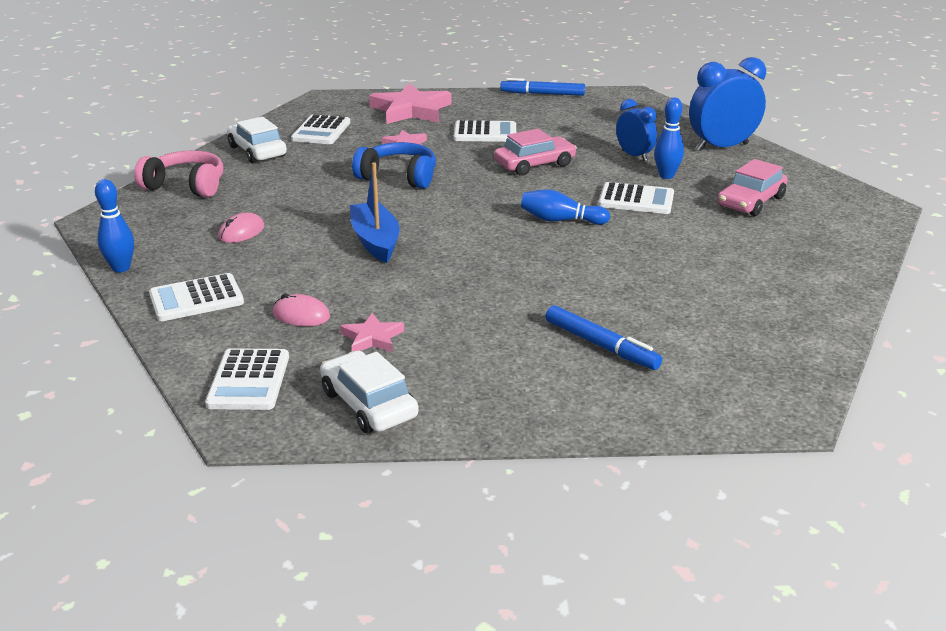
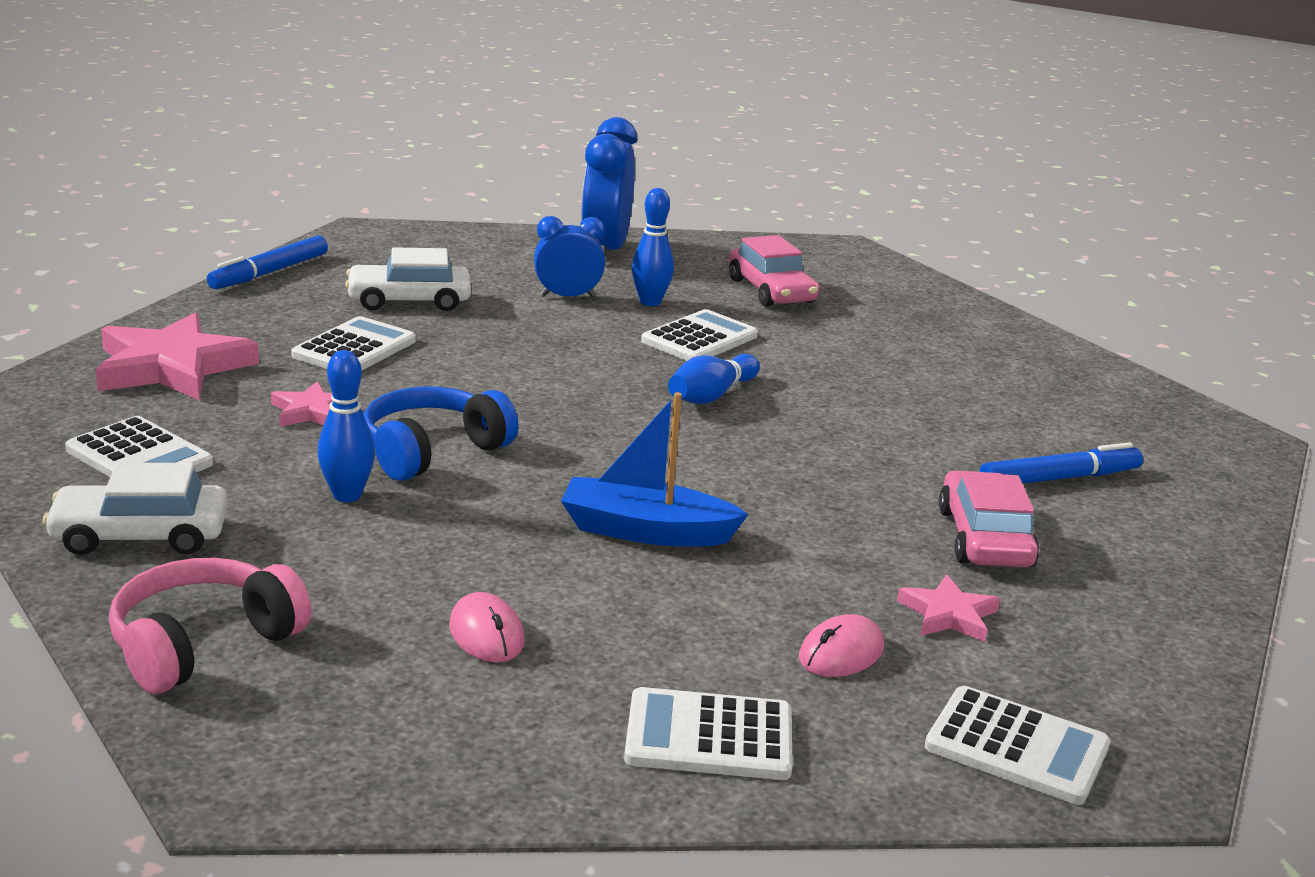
camera: 65 degrees left, 5 degrees down
blue bowling pin [95,179,134,273] -> blue bowling pin moved to [317,350,375,502]
white calculator [149,273,244,321] -> white calculator turned 90 degrees clockwise [624,687,793,780]
white car [320,350,419,433] -> white car moved to [345,247,471,311]
pink car [494,129,577,176] -> pink car moved to [939,470,1039,567]

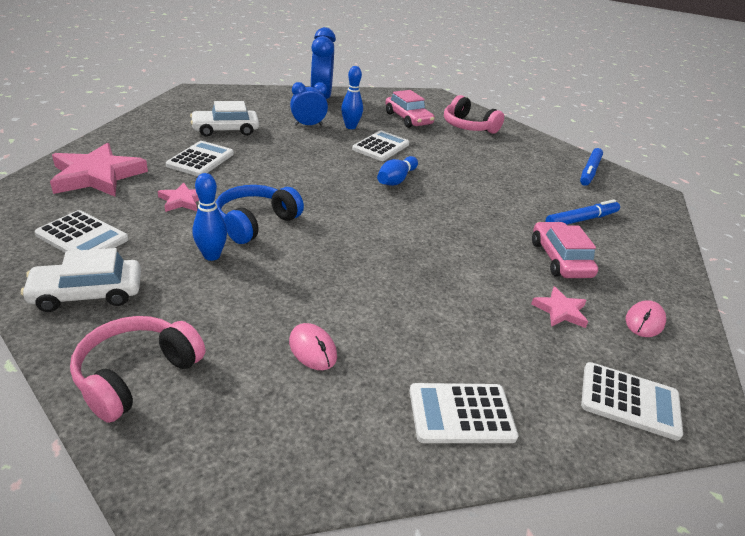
camera: 10 degrees left, 10 degrees up
blue marker [207,236,328,289] -> blue marker moved to [580,148,603,186]
blue boat [561,392,749,547] -> none
pink mouse [799,614,884,677] -> pink mouse moved to [626,300,666,337]
none -> pink headphones [444,95,504,134]

